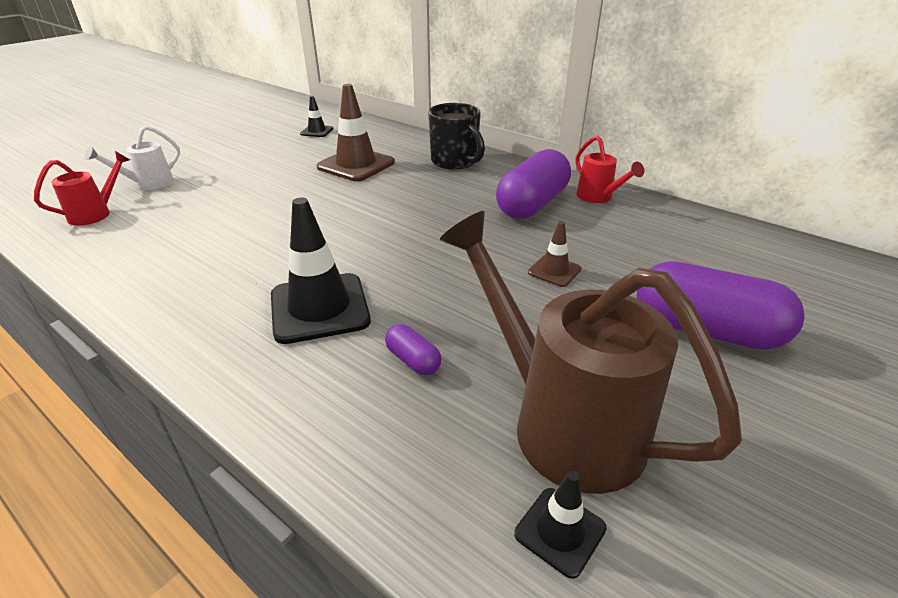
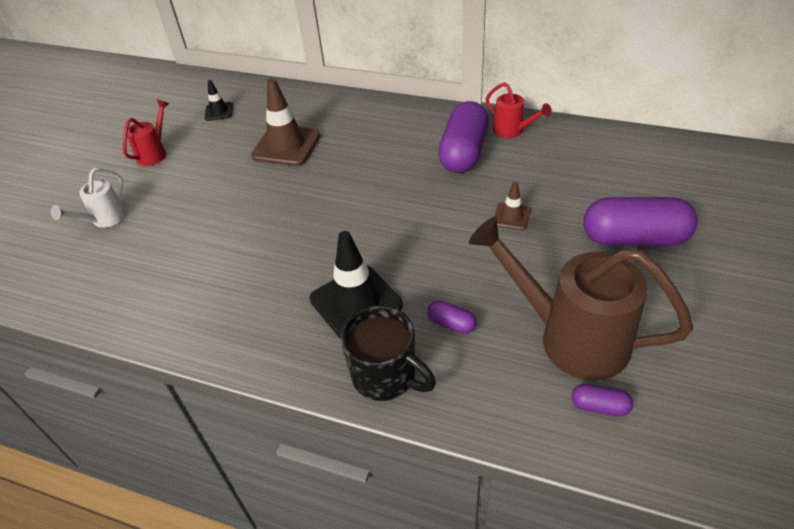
camera: 15 degrees left, 10 degrees up
red watering can [34,151,130,226] -> red watering can moved to [122,100,169,166]
black mug [428,103,485,170] -> black mug moved to [341,306,436,401]
black traffic cone [514,471,607,579] -> purple capsule [572,384,633,416]

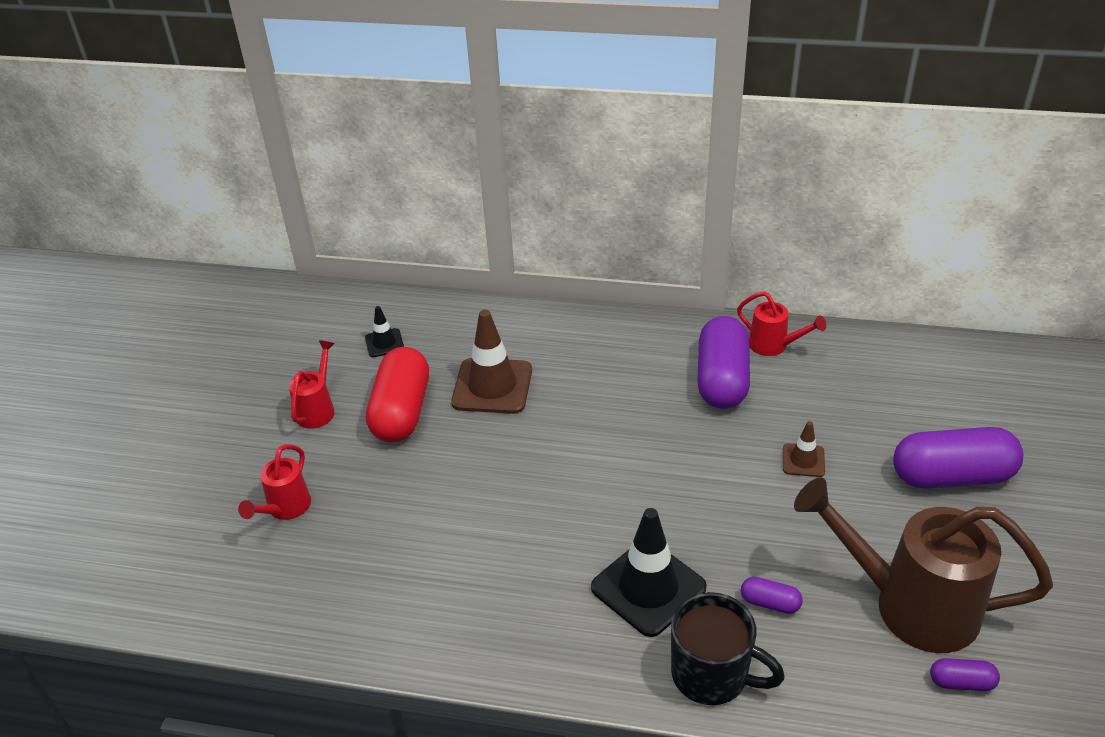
camera: 10 degrees left, 5 degrees down
white watering can [51,168,126,228] -> red watering can [238,444,311,520]
none -> red capsule [366,347,429,442]

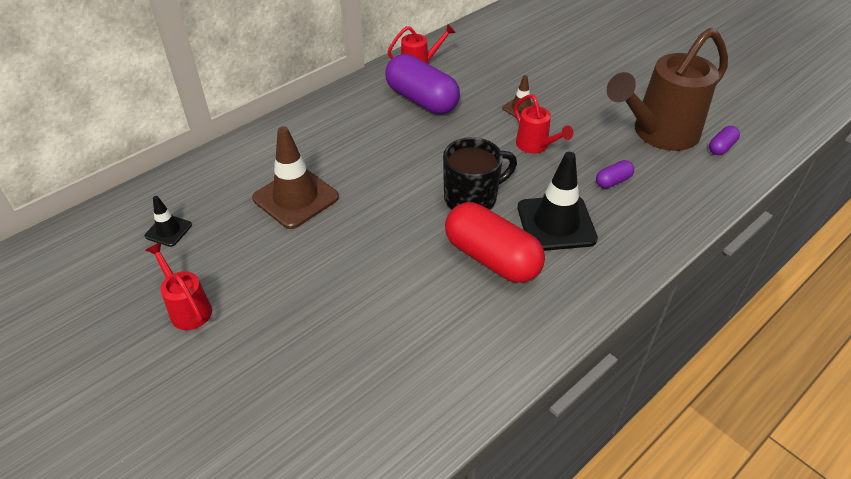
camera: 55 degrees left, 5 degrees up
red watering can [238,444,311,520] -> red watering can moved to [514,94,573,153]
red capsule [366,347,429,442] -> red capsule moved to [445,202,545,283]
black mug [671,592,785,705] -> black mug moved to [443,137,517,210]
purple capsule [893,427,1023,489] -> none

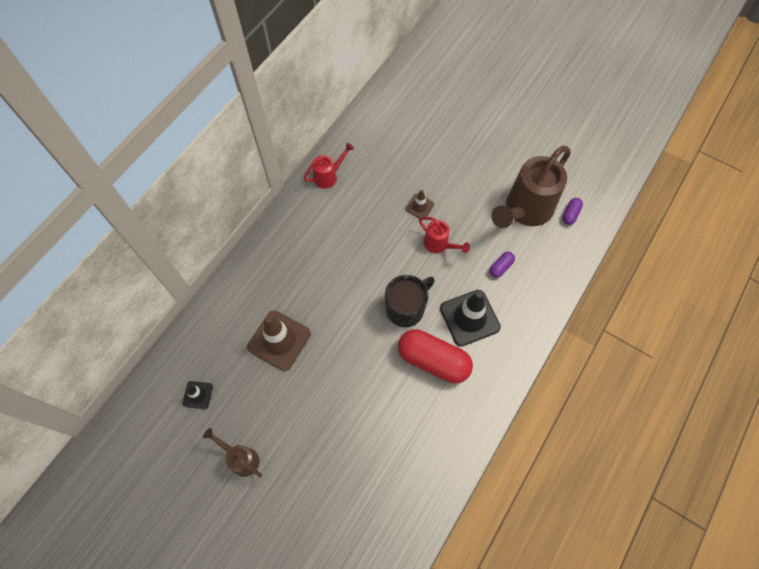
camera: 15 degrees left, 20 degrees up
red watering can [146,242,212,330] -> brown watering can [203,428,262,477]
purple capsule [385,54,460,114] -> none

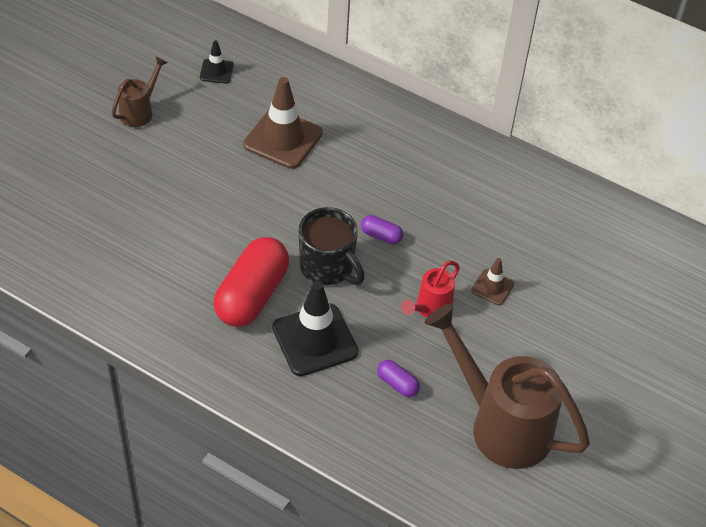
camera: 85 degrees right, 15 degrees down
red watering can [304,143,354,189] -> none
purple capsule [562,198,583,225] -> purple capsule moved to [361,215,403,244]

